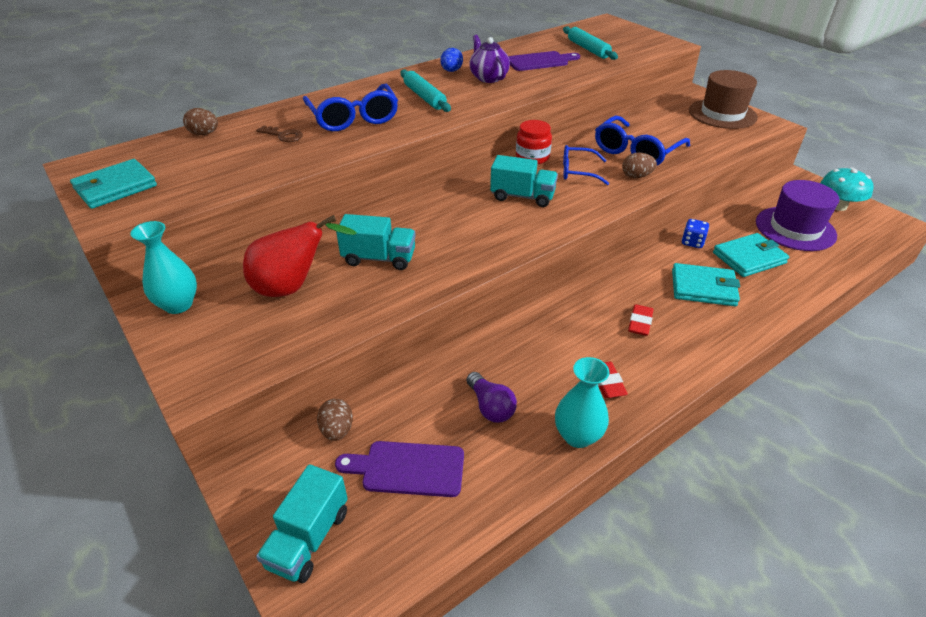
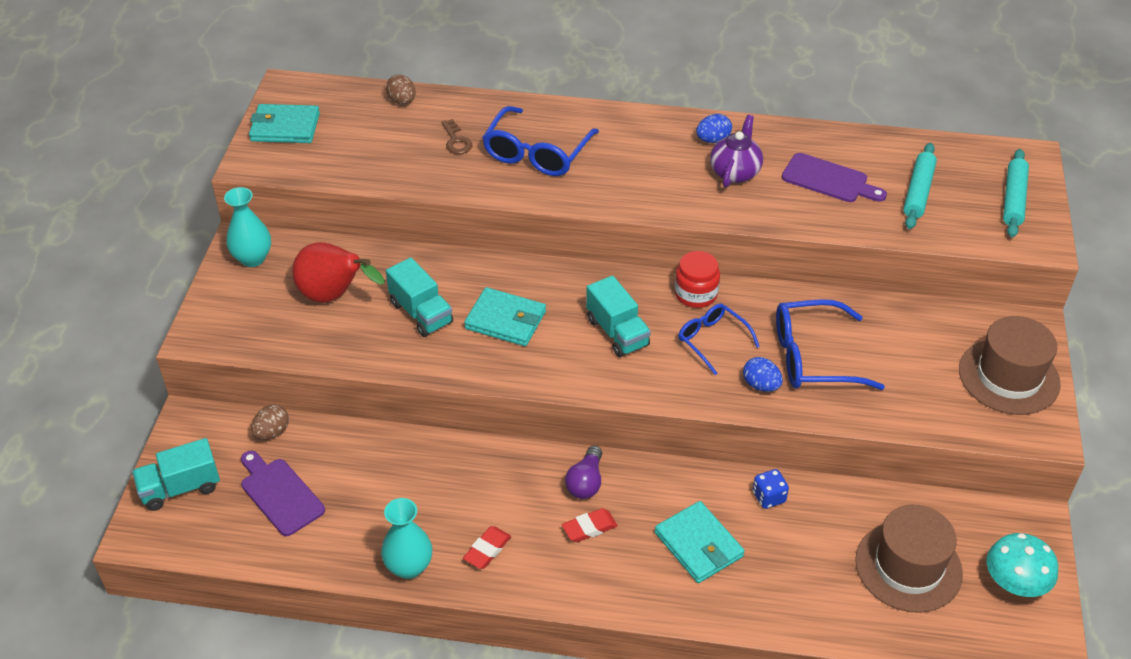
camera: 45 degrees right, 5 degrees up
turquoise rolling pin [400,69,451,112] -> turquoise rolling pin moved to [1003,149,1029,238]
purple light bulb [466,372,517,423] -> purple light bulb moved to [565,445,602,499]
brown egg [622,152,657,178] -> blue egg [743,357,783,392]
turquoise wallet [713,233,789,277] -> turquoise wallet moved to [464,287,546,346]
purple hat [756,180,839,251] -> brown hat [855,505,963,613]

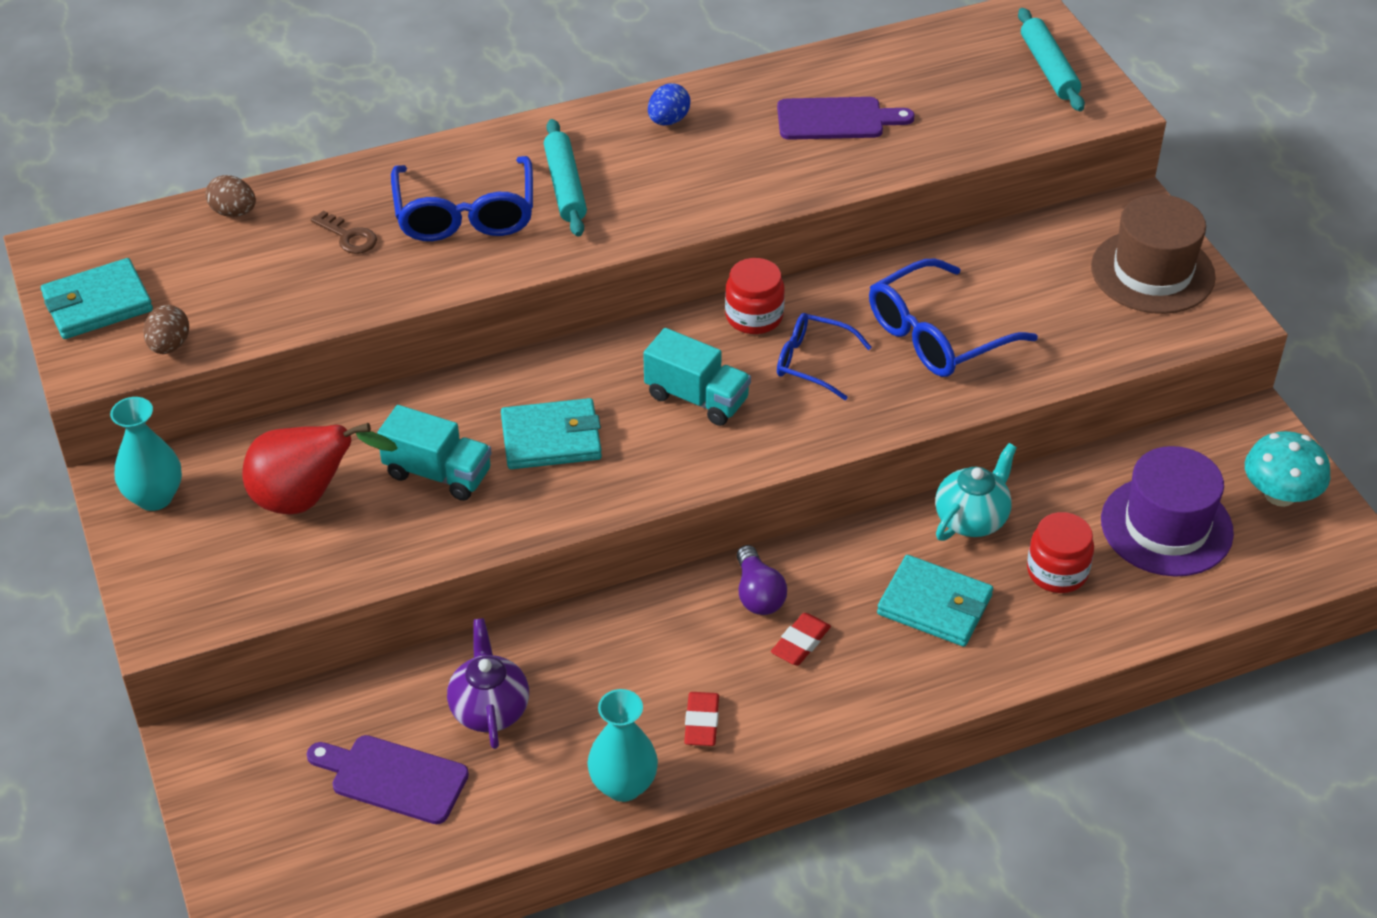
camera: 30 degrees left, 0 degrees up
turquoise truck [132,438,220,511] -> none
brown egg [251,404,289,440] -> brown egg moved to [143,305,189,354]
purple teapot [710,115,763,188] -> purple teapot moved to [447,618,529,749]
blue egg [743,357,783,392] -> none
blue dice [753,469,789,509] -> turquoise teapot [935,443,1017,541]
brown hat [855,505,963,613] -> purple hat [1101,446,1234,577]
turquoise rolling pin [904,143,937,229] -> turquoise rolling pin moved to [544,119,587,237]
none -> red jar [1027,512,1094,593]

